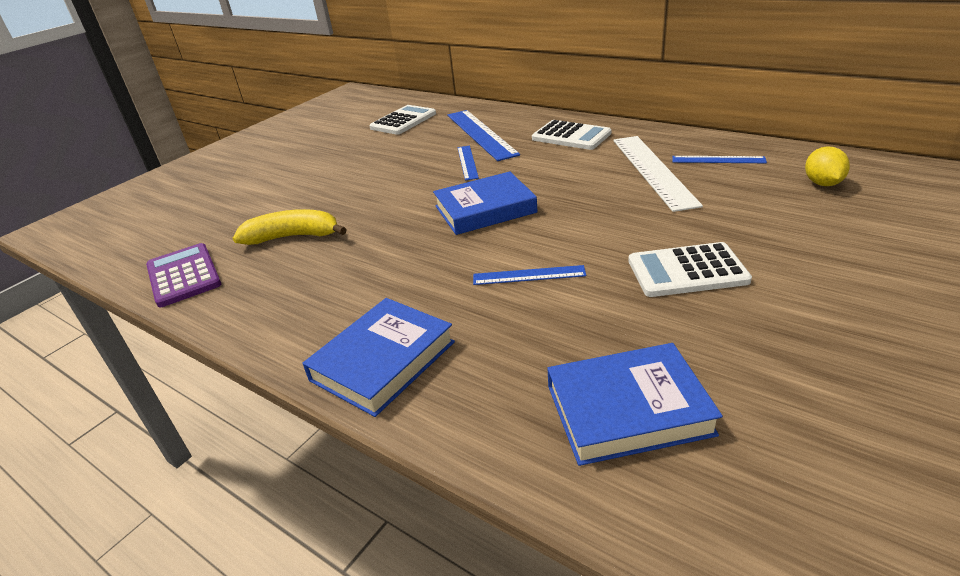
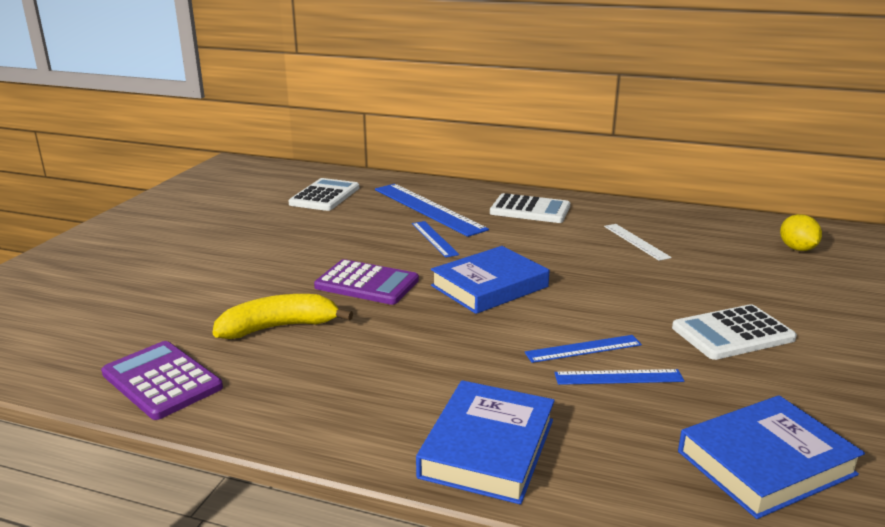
camera: 20 degrees left, 10 degrees down
white ruler [613,136,703,212] -> white ruler [604,224,672,261], size x0.52
blue ruler [672,156,767,163] -> blue ruler moved to [554,369,685,385]
none -> purple calculator [314,259,419,305]

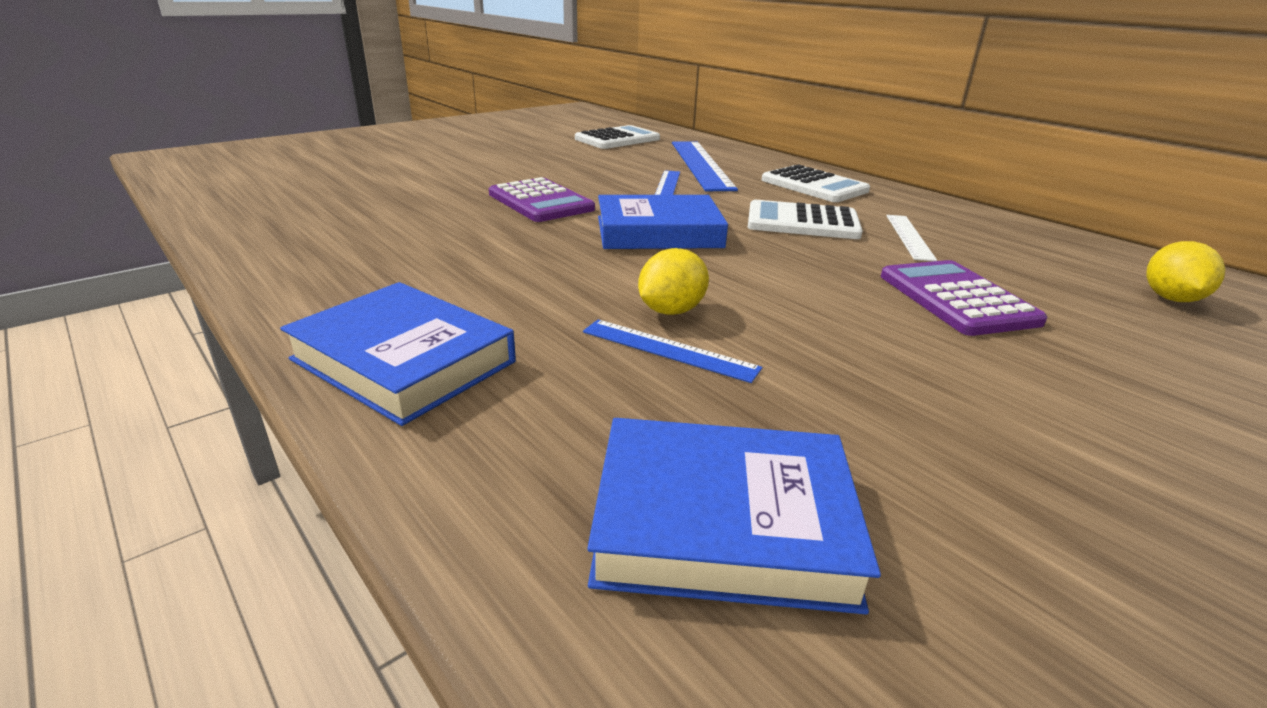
camera: 30 degrees right, 5 degrees up
purple calculator [101,341,223,420] -> purple calculator moved to [881,260,1047,336]
yellow banana [213,294,353,339] -> none
blue book [416,380,555,505] -> blue book turned 75 degrees clockwise [280,282,516,426]
blue ruler [524,335,642,363] -> yellow lemon [638,248,709,315]
white calculator [672,304,797,360] -> white calculator moved to [748,200,863,239]

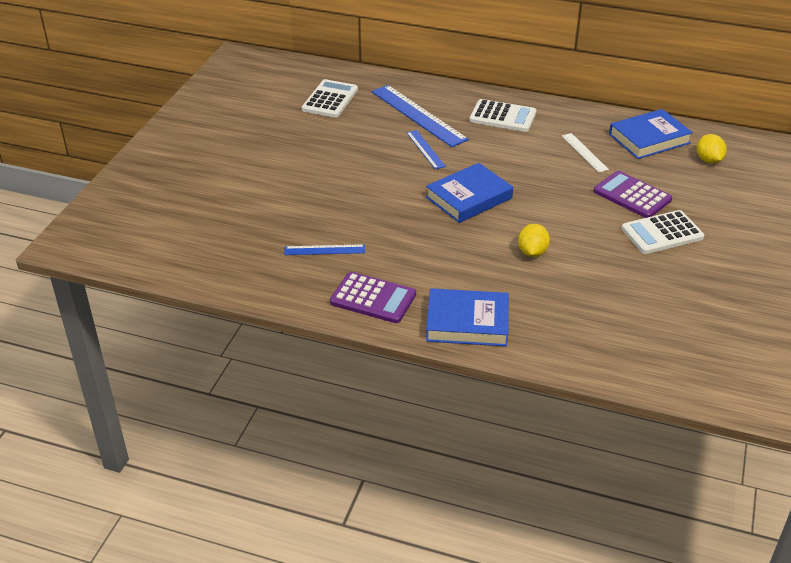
camera: 30 degrees left, 10 degrees up
purple calculator [489,177,595,222] -> purple calculator moved to [330,272,416,323]
blue ruler [583,319,762,383] -> blue ruler moved to [284,244,365,255]
blue book [587,418,881,614] -> blue book moved to [609,109,693,159]
white calculator [748,200,863,239] -> white calculator moved to [621,210,704,254]

